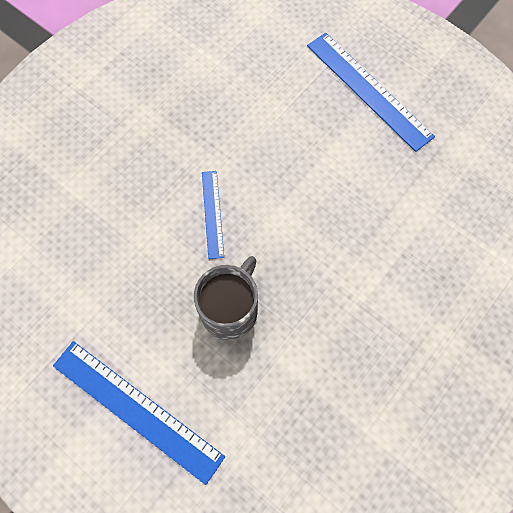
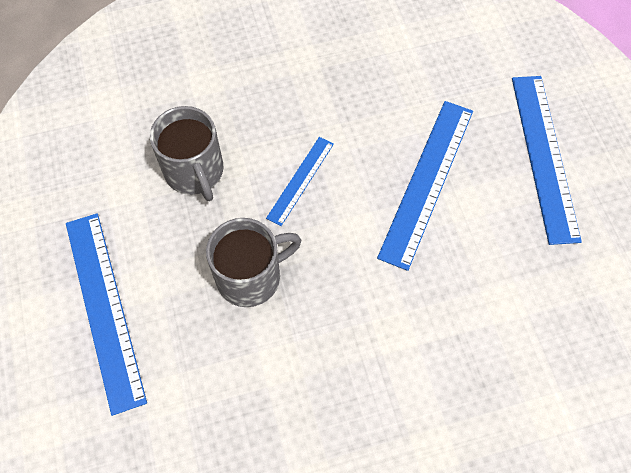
camera: 35 degrees right, 5 degrees down
none -> grey mug [150,106,223,201]
none -> blue ruler [377,101,473,271]

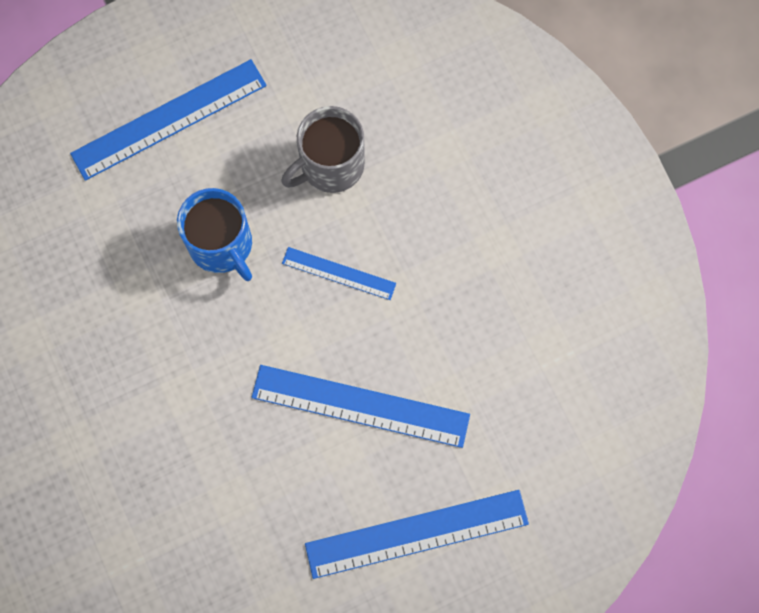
camera: 80 degrees right, 10 degrees up
grey mug [206,218,301,307] -> blue mug [177,188,252,281]

